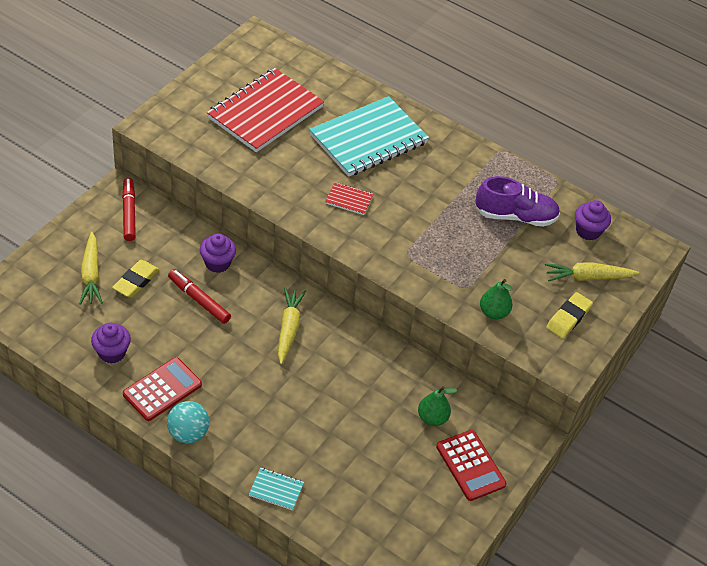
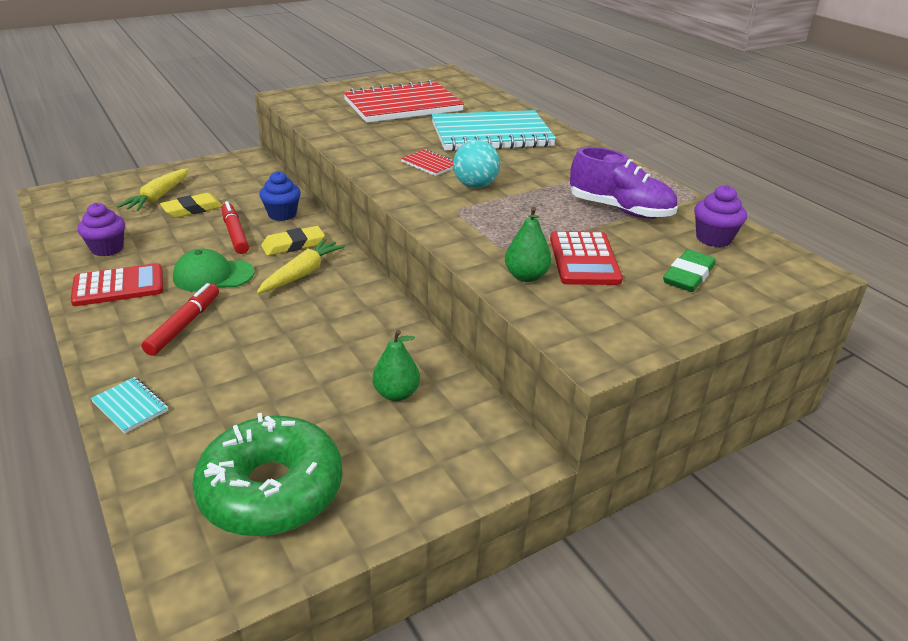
camera: 30 degrees right, 15 degrees down
red marker [122,178,136,241] -> red marker moved to [142,283,219,356]
turquoise ball [167,401,209,443] -> turquoise ball moved to [453,140,500,188]
purple cupcake [200,233,236,273] -> blue cupcake [259,171,301,221]
red calculator [436,430,506,501] -> red calculator moved to [550,231,623,285]
yellow carrot [545,263,639,281] -> green eraser [663,250,716,292]
yellow eraser [546,292,593,339] -> yellow eraser moved to [261,226,325,256]
none -> green cap [173,249,254,292]
none -> green donut [192,413,343,536]

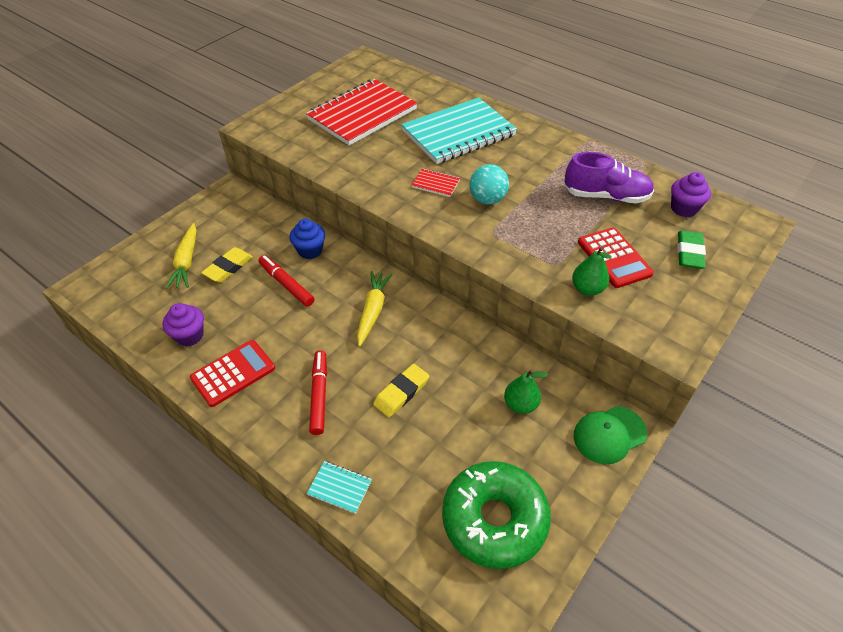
camera: 20 degrees left, 15 degrees up
green cap [173,249,254,292] -> green cap moved to [574,406,647,464]
yellow eraser [261,226,325,256] -> yellow eraser moved to [373,364,429,417]

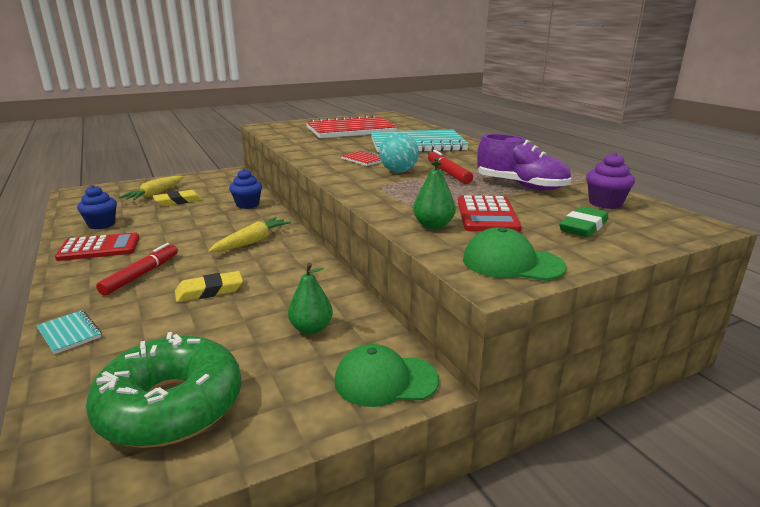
camera: 25 degrees right, 25 degrees down
purple cupcake [162,303,204,347] -> blue cupcake [77,185,117,229]
red marker [258,255,314,307] -> red marker moved to [428,150,473,184]
none -> green cap [463,227,567,281]

